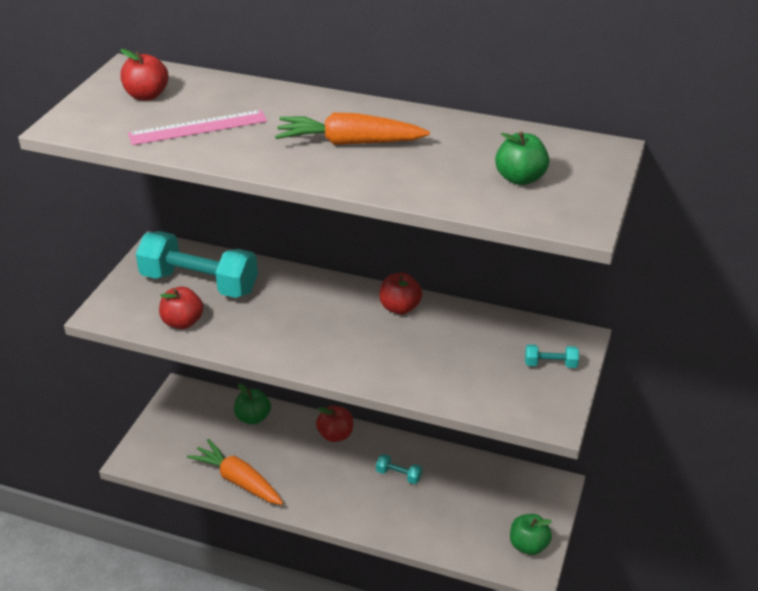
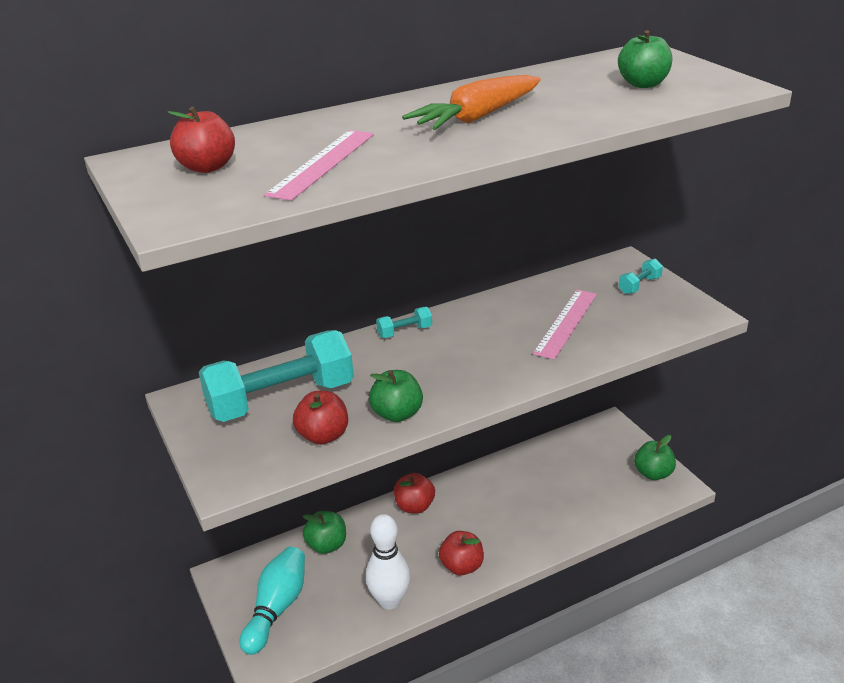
camera: 45 degrees left, 5 degrees down
orange carrot [187,439,283,505] -> white bowling pin [366,514,410,609]
turquoise dumbbell [376,454,422,484] -> turquoise dumbbell moved to [376,307,432,338]
red apple [379,273,422,314] -> red apple moved to [439,531,484,575]
none -> turquoise bowling pin [240,547,305,655]
none -> green apple [369,370,423,422]
none -> pink ruler [533,290,597,360]

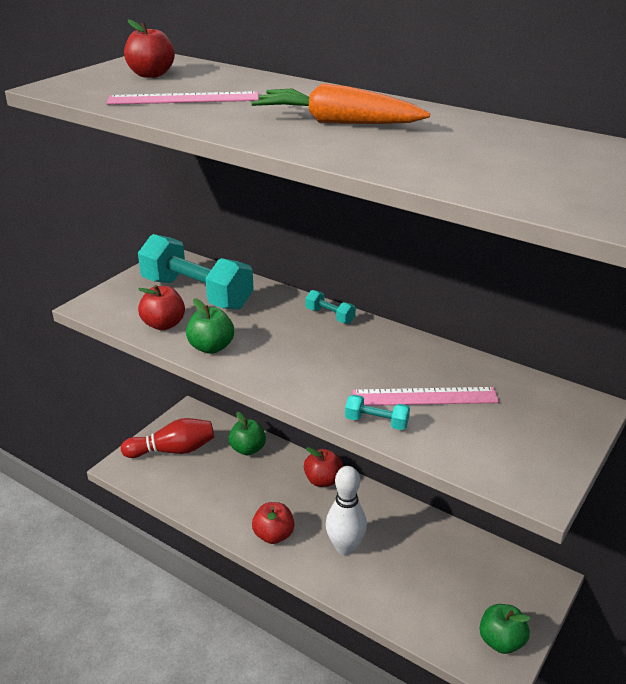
camera: 60 degrees right, 0 degrees up
turquoise bowling pin [240,547,305,655] -> red bowling pin [121,418,214,458]
white bowling pin [366,514,410,609] -> white bowling pin moved to [326,466,367,555]
green apple [618,30,672,88] -> none
turquoise dumbbell [618,259,663,294] -> turquoise dumbbell moved to [345,395,410,430]

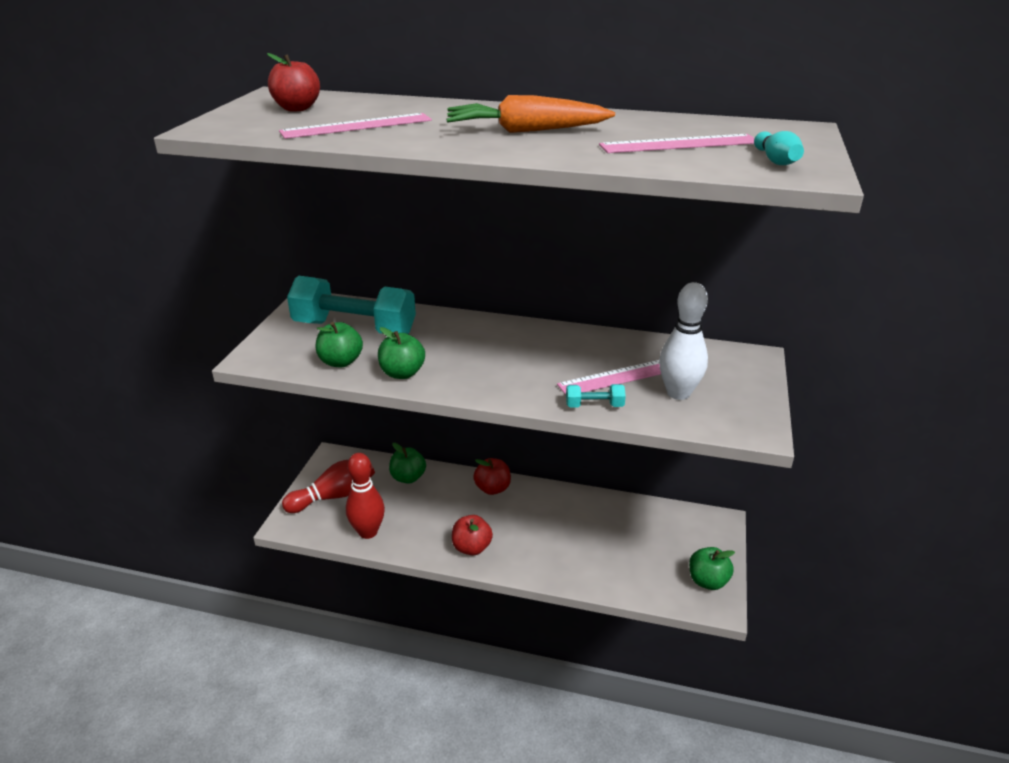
camera: 20 degrees left, 0 degrees up
red apple [138,285,185,330] -> green apple [316,322,363,367]
turquoise dumbbell [306,290,356,324] -> none
white bowling pin [326,466,367,555] -> white bowling pin moved to [659,282,708,400]
none -> red bowling pin [346,453,385,539]
none -> pink ruler [599,134,755,153]
none -> turquoise bowling pin [754,131,804,165]

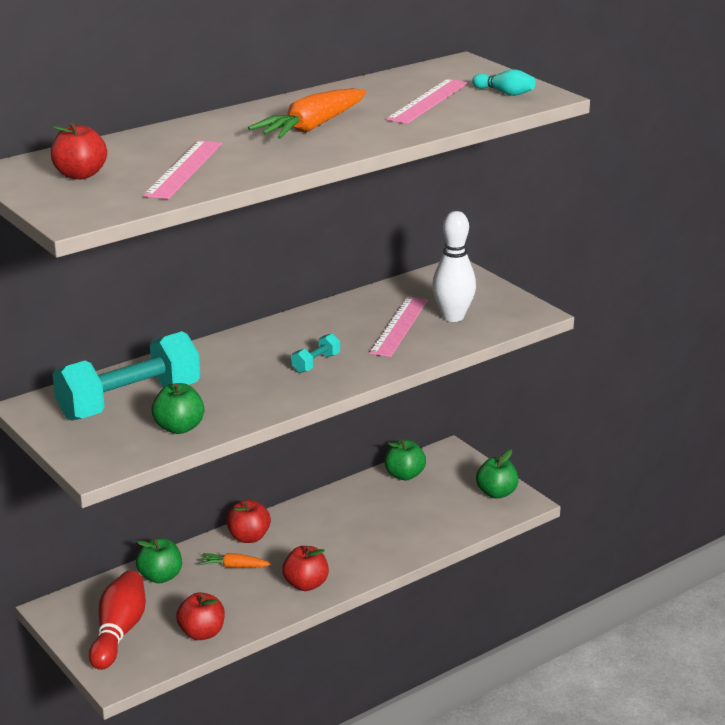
camera: 50 degrees left, 5 degrees down
red bowling pin [346,453,385,539] -> red apple [176,592,225,640]
green apple [378,327,425,379] -> green apple moved to [385,440,426,480]
turquoise dumbbell [566,384,626,408] -> turquoise dumbbell moved to [291,333,340,373]
none -> orange carrot [200,553,271,568]

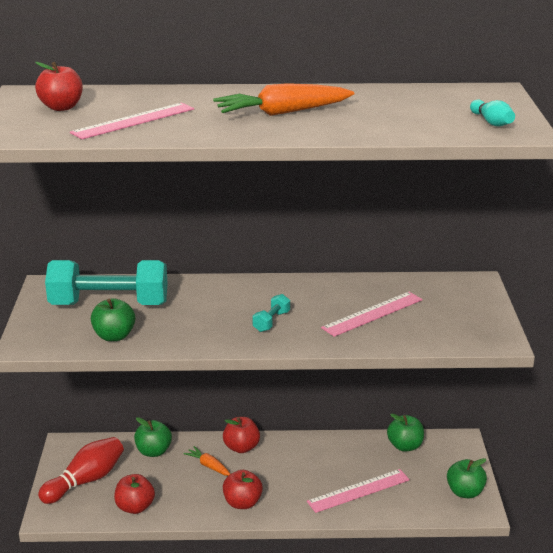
camera: 35 degrees right, 0 degrees up
turquoise dumbbell [291,333,340,373] -> turquoise dumbbell turned 45 degrees counterclockwise [253,294,290,332]
pink ruler [386,79,468,124] -> pink ruler moved to [307,469,410,513]
white bowling pin [432,211,476,322] -> none

